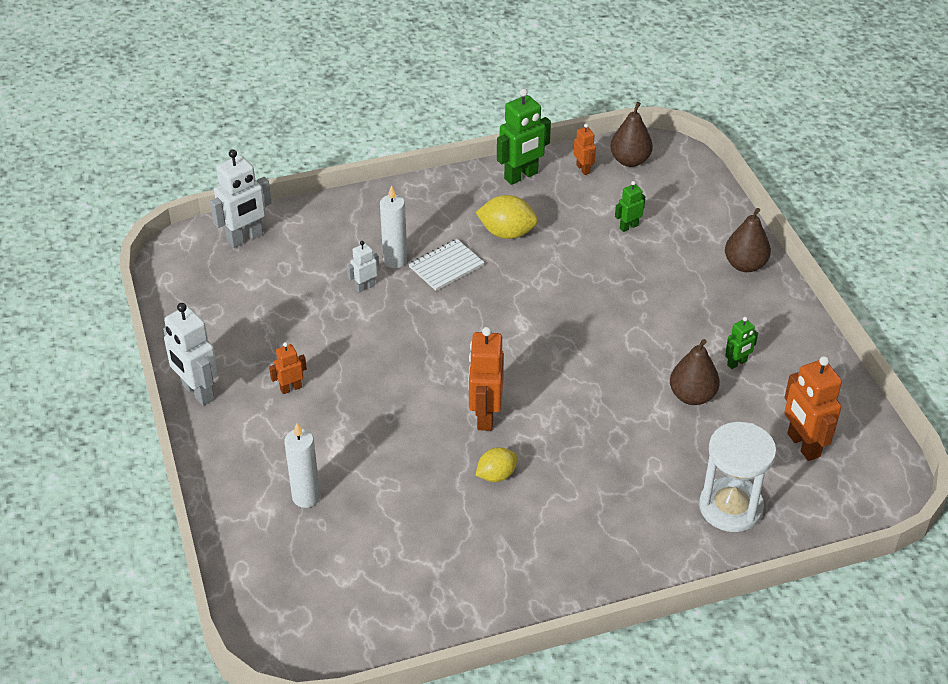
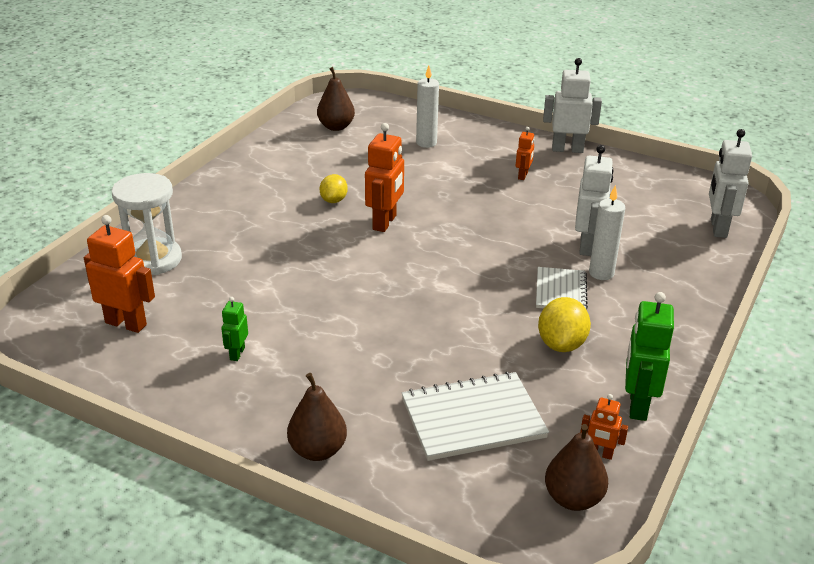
camera: 135 degrees right, 10 degrees down
white robot [347,241,379,293] -> white robot [575,145,613,256], size x1.87
orange robot [468,327,504,431] -> orange robot turned 60 degrees clockwise [365,123,404,232]
yellow lemon [476,195,538,239] -> yellow lemon turned 45 degrees counterclockwise [538,297,591,352]
green robot [615,181,645,232] -> white notebook [402,372,549,461]
brown pear [670,339,720,405] -> brown pear moved to [317,67,355,131]

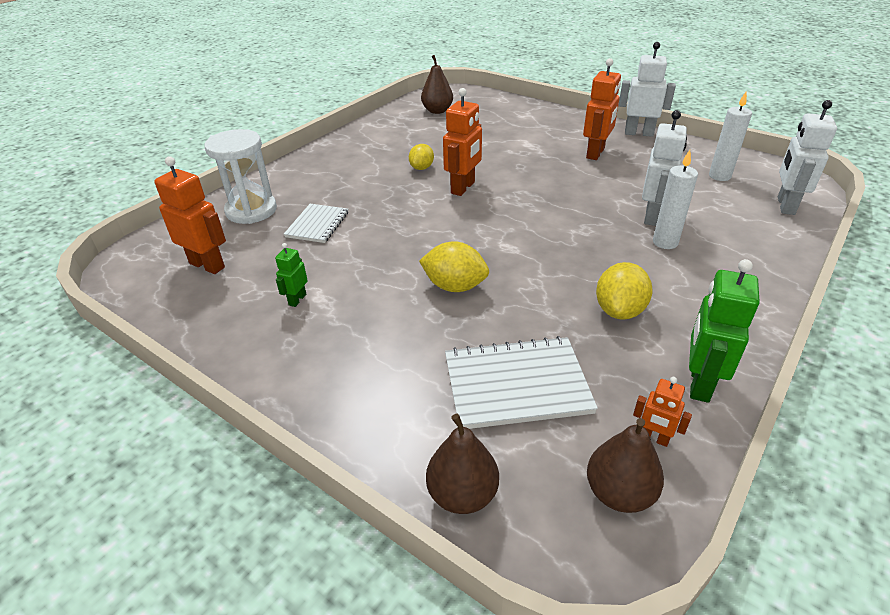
camera: 10 degrees right, 5 degrees up
brown pear [287,373,347,461] -> brown pear moved to [426,414,499,514]
white candle [416,66,439,148] -> white candle moved to [709,92,752,181]
orange robot [516,127,534,180] -> orange robot [583,58,621,160], size x1.87
white notebook [536,267,588,309] -> white notebook moved to [284,204,348,243]
none -> yellow lemon [419,241,489,292]

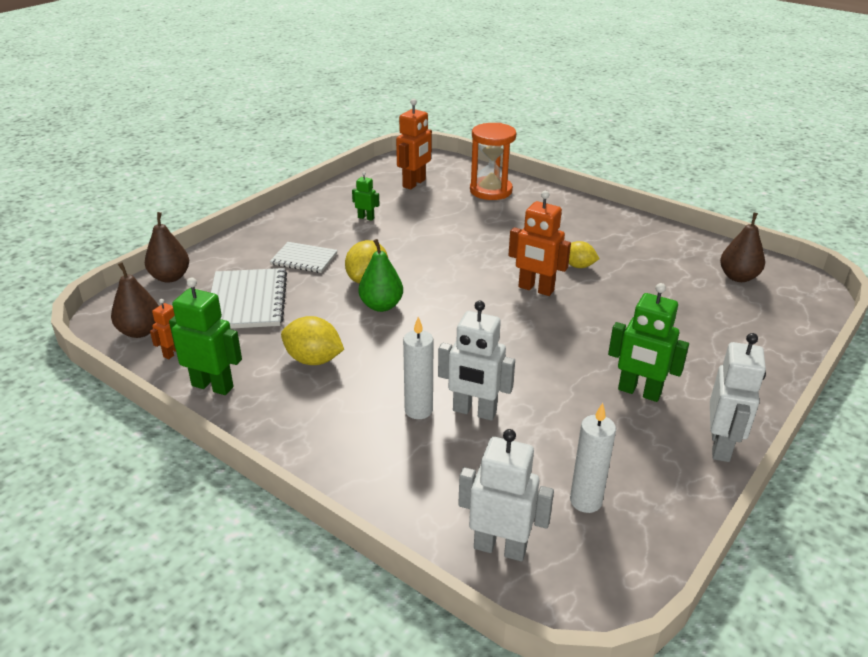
camera: 90 degrees right, 5 degrees down
white hourglass [204,129,277,224] -> orange hourglass [470,123,516,200]
white notebook [284,204,348,243] -> white notebook moved to [270,242,338,273]
orange robot [583,58,621,160] -> green robot [608,283,689,402]
none -> green pear [359,239,403,312]

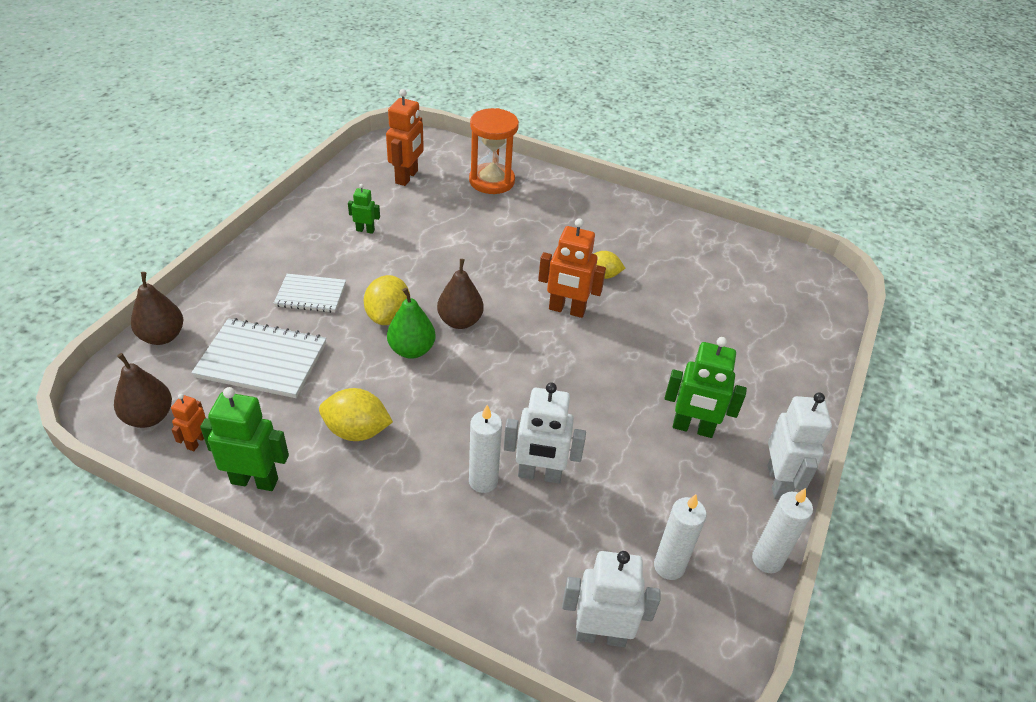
camera: 15 degrees left, 10 degrees up
white notebook [211,268,287,329] -> white notebook turned 60 degrees counterclockwise [191,318,326,398]
brown pear [720,212,765,282] -> brown pear moved to [437,259,484,329]
none -> white candle [752,488,813,573]

